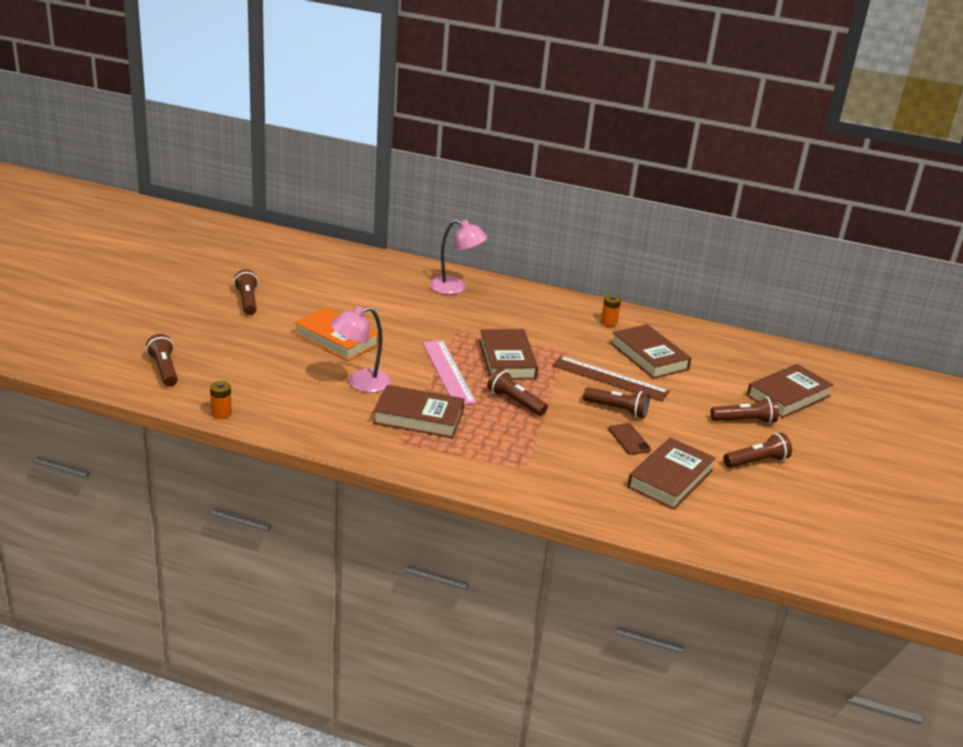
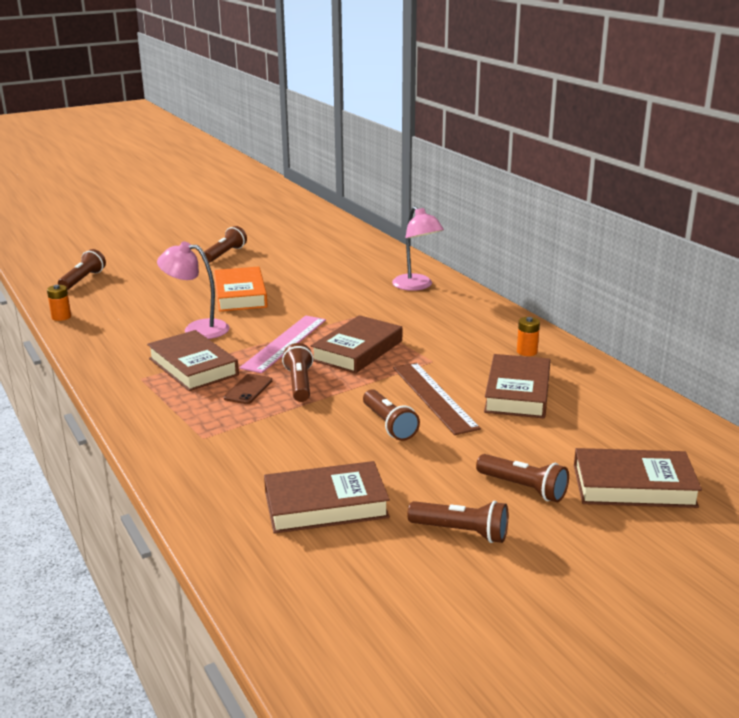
camera: 45 degrees right, 5 degrees down
brown phone [608,423,651,455] -> brown phone moved to [224,374,272,404]

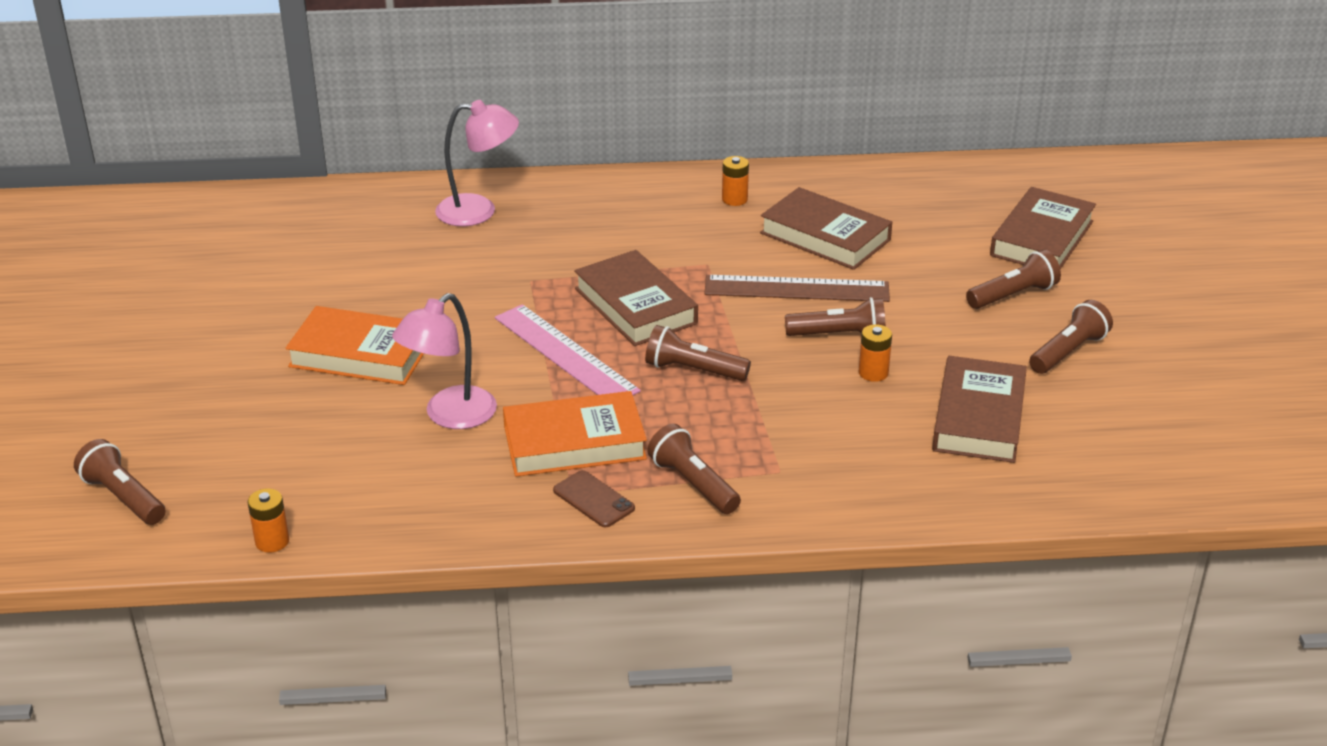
camera: 65 degrees left, 10 degrees up
brown book [147,330,239,391] -> orange book [503,391,647,477]
brown flashlight [204,226,247,263] -> brown flashlight moved to [647,424,741,514]
brown phone [224,374,272,404] -> brown phone moved to [553,470,635,528]
none -> orange battery [859,324,892,382]

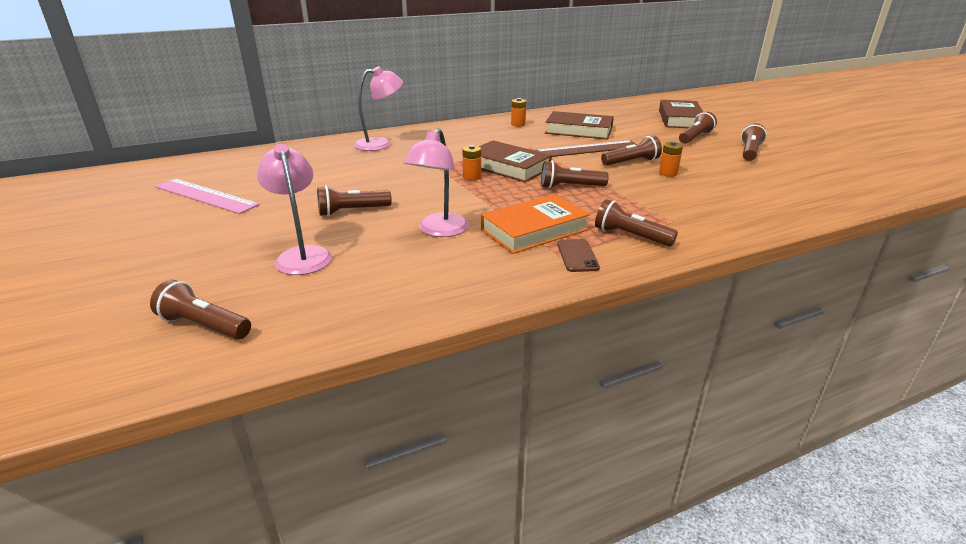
camera: 20 degrees left, 5 degrees down
orange battery [247,488,289,553] -> orange battery moved to [462,145,481,181]
orange book [285,306,424,385] -> brown flashlight [317,186,392,216]
pink ruler [495,304,641,395] -> pink ruler moved to [155,178,260,214]
brown phone [553,470,635,528] -> brown phone turned 60 degrees clockwise [557,239,600,272]
brown book [932,356,1027,463] -> none
none -> pink lamp [257,144,332,275]

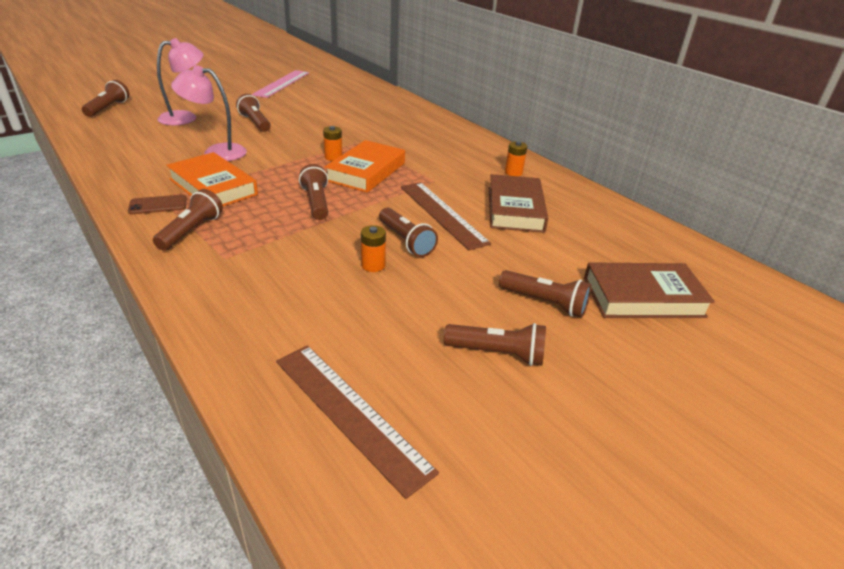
camera: 75 degrees right, 5 degrees up
pink lamp [354,66,403,151] -> none
brown book [479,140,552,182] -> orange book [324,140,405,193]
none -> brown ruler [276,345,439,499]

